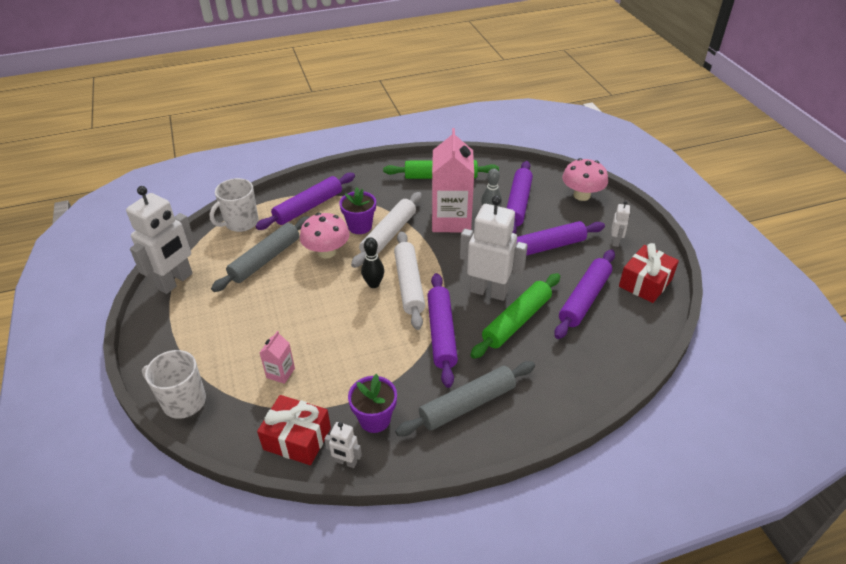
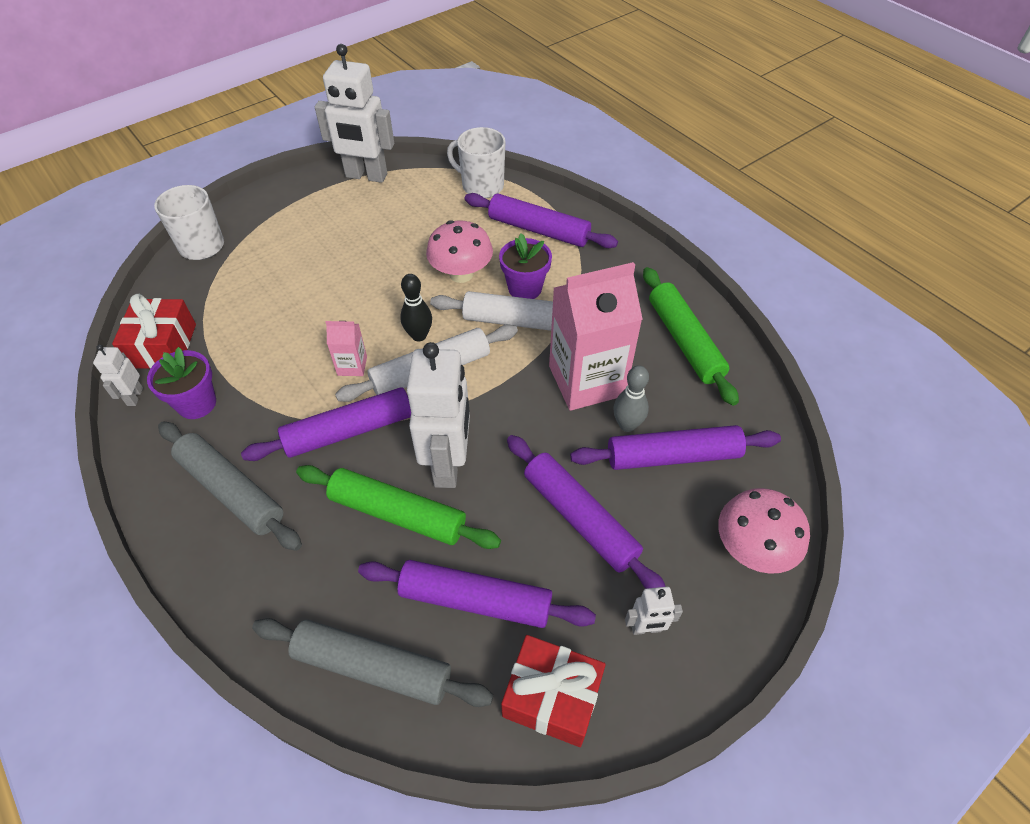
camera: 70 degrees right, 10 degrees up
grey rolling pin [211,216,309,292] -> grey rolling pin moved to [252,618,494,707]
pink carton [260,331,295,384] -> pink carton moved to [325,321,367,376]

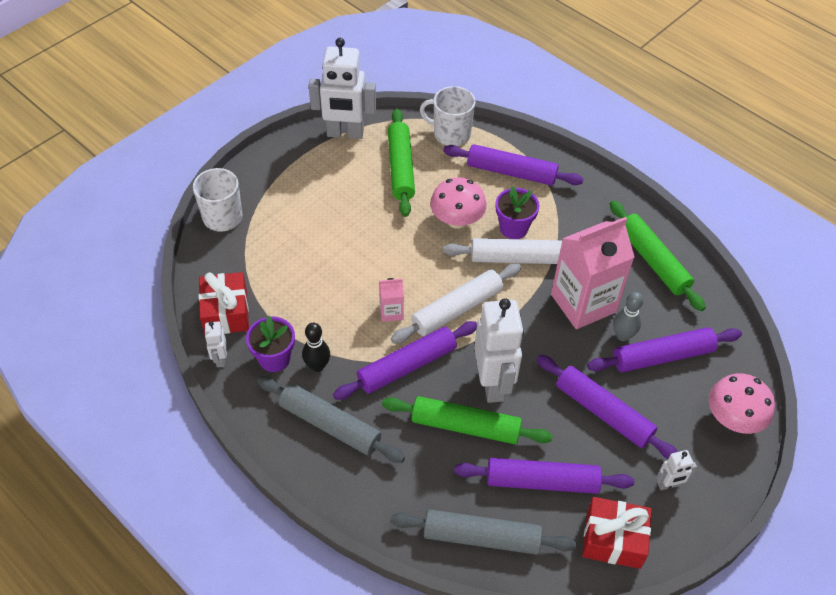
camera: 10 degrees left, 0 degrees up
black bowling pin [400,274,432,341] -> black bowling pin moved to [302,323,330,372]
none -> green rolling pin [388,109,415,217]

